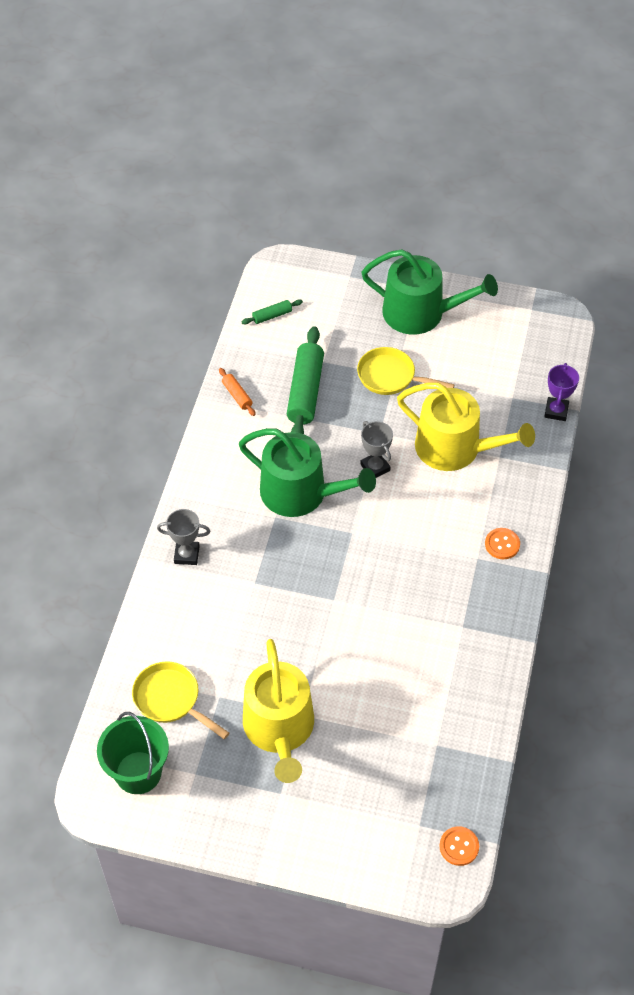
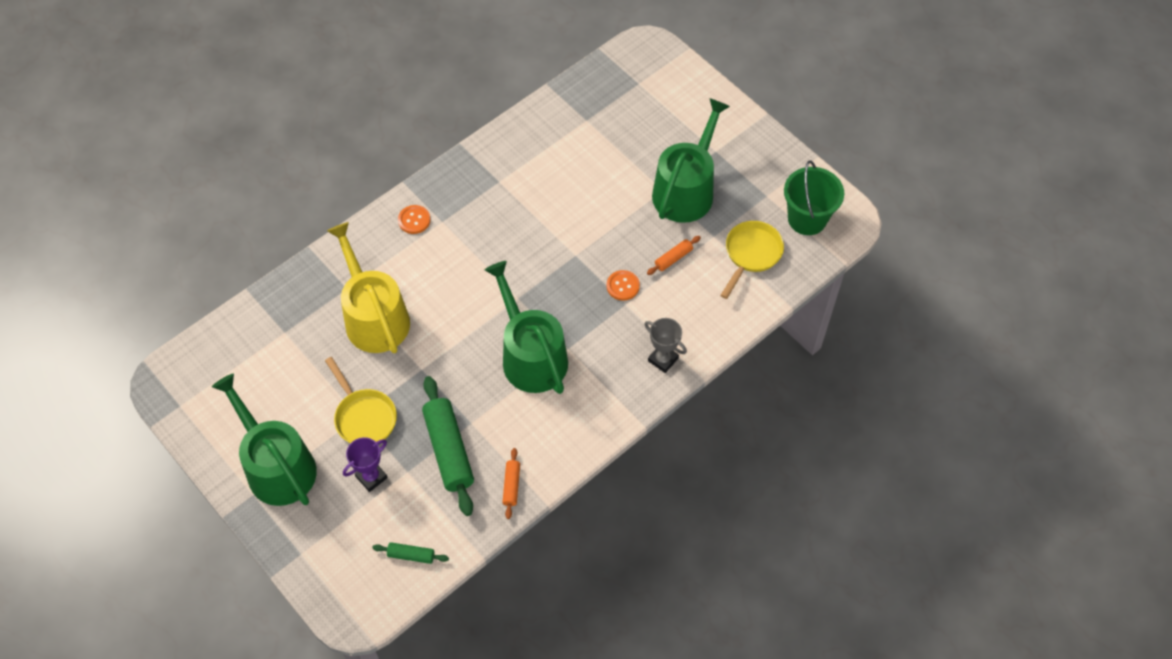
camera: 145 degrees left, 5 degrees up
yellow pan [132,661,229,739] -> yellow pan turned 135 degrees counterclockwise [720,221,784,299]
yellow watering can [243,639,314,783] -> green watering can [652,98,730,223]
green rolling pin [287,326,324,434] -> green rolling pin turned 60 degrees counterclockwise [422,376,474,516]
grey trophy [361,421,393,478] -> none
orange button [440,826,479,866] -> orange button moved to [607,270,640,301]
purple trophy [544,363,579,421] -> purple trophy moved to [343,437,388,492]
none -> orange rolling pin [647,236,701,275]

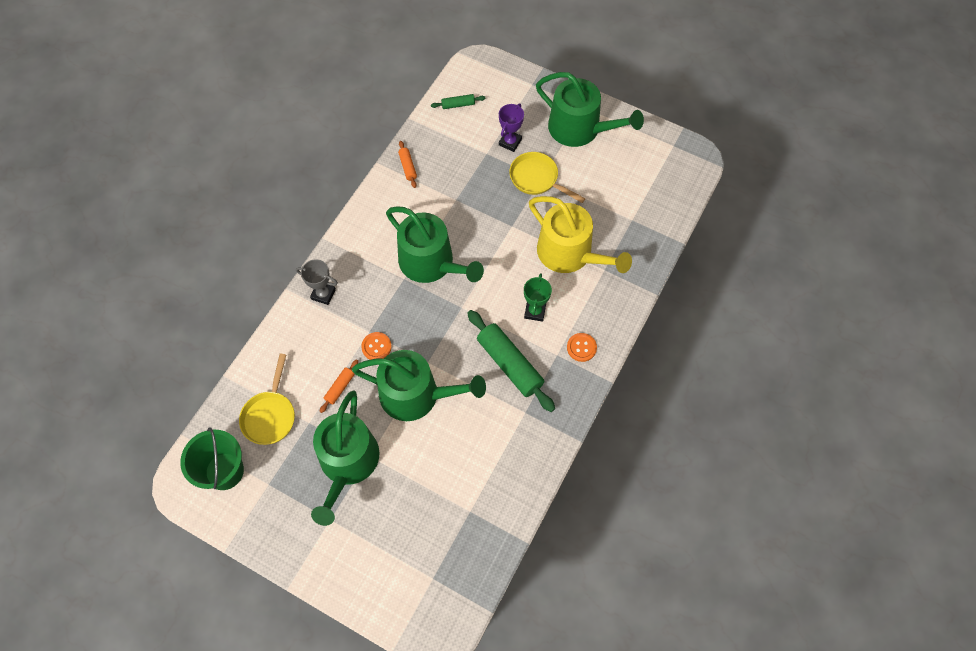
camera: 160 degrees right, 5 degrees up
green rolling pin [422,376,474,516] -> green rolling pin moved to [467,310,555,412]
none -> green watering can [352,350,486,421]
none -> green trophy [524,273,552,322]

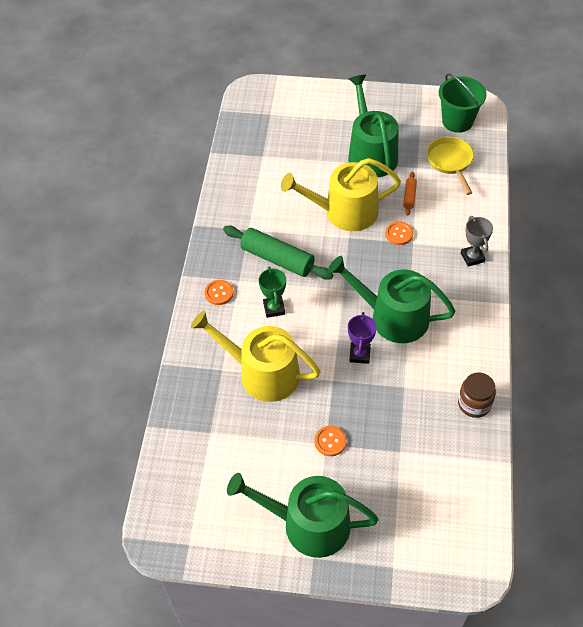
camera: 160 degrees right, 10 degrees down
grey trophy [296,260,338,305] -> grey trophy turned 75 degrees clockwise [461,216,493,267]
green watering can [352,350,486,421] -> yellow watering can [281,158,401,231]
orange rolling pin [398,141,417,188] -> brown jar [458,372,496,418]
green rolling pin [431,94,486,109] -> none
purple trophy [499,104,524,152] -> purple trophy moved to [348,312,377,364]
yellow pan [509,152,585,203] -> orange button [314,426,347,456]

